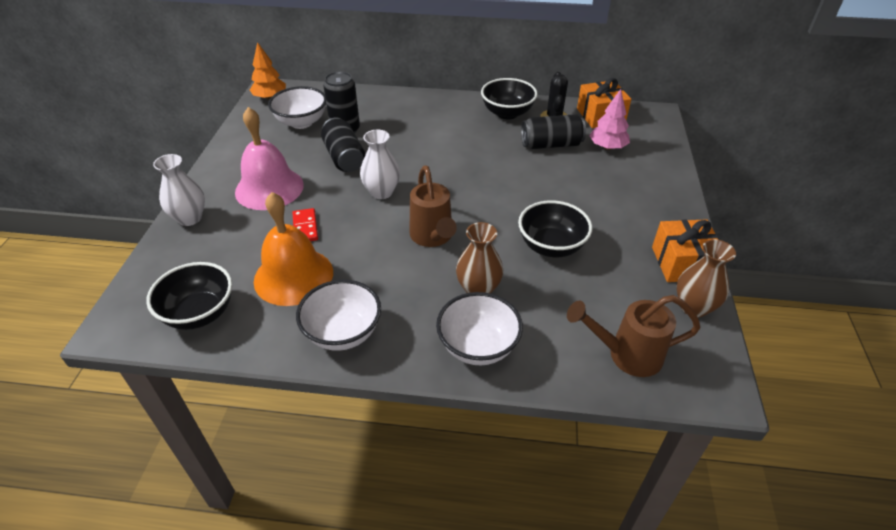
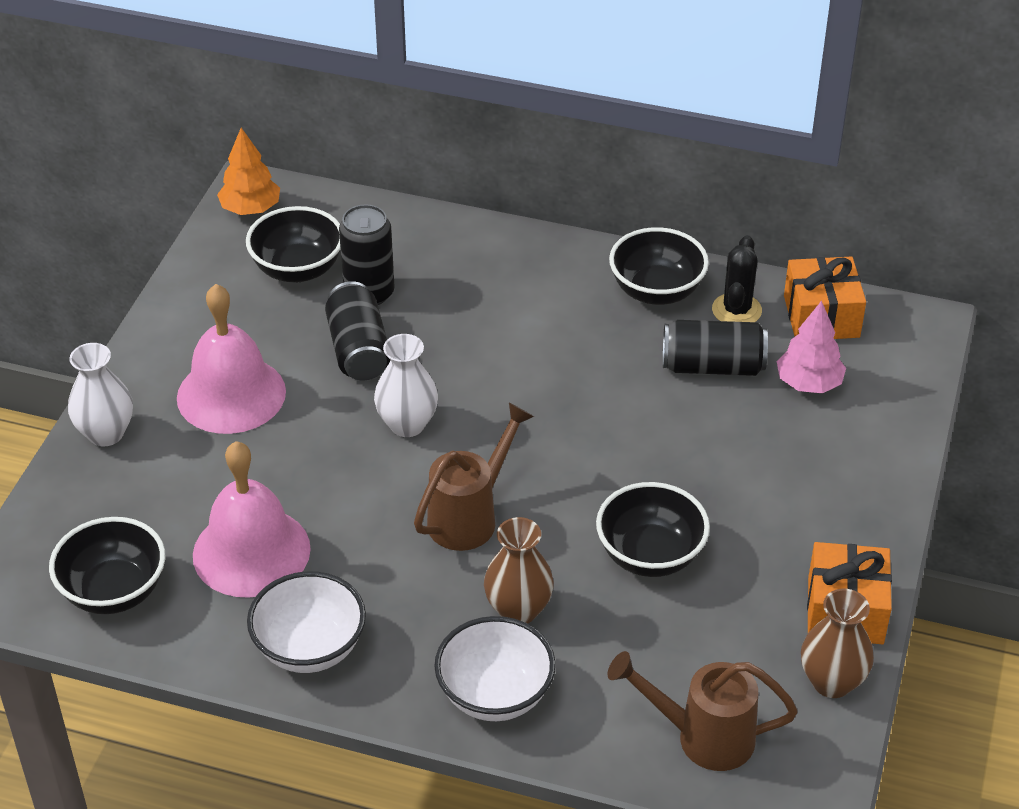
camera: 10 degrees right, 0 degrees up
orange bell [254,192,333,306] -> pink bell [193,441,311,598]
white bowl [268,86,326,129] -> black bowl [246,206,341,282]
red domino [292,208,318,241] -> none
brown watering can [409,165,457,247] -> brown watering can turned 135 degrees counterclockwise [414,403,534,551]

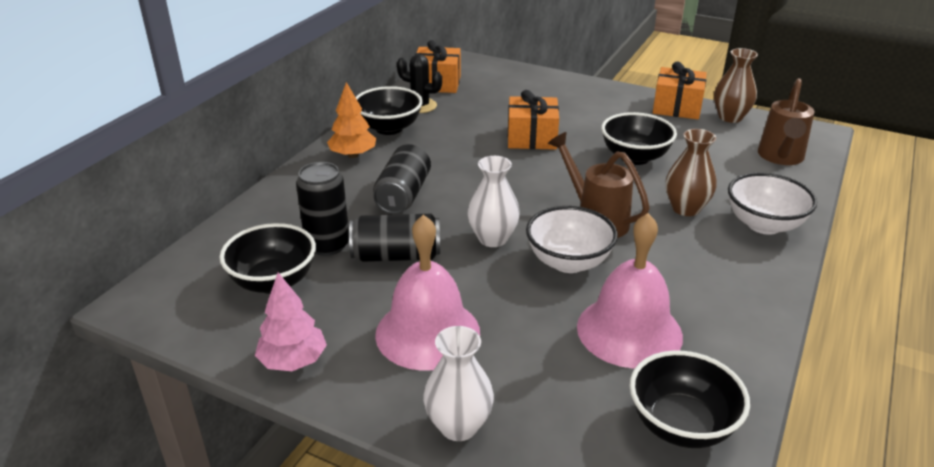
camera: 80 degrees left, 10 degrees down
orange tree [217,128,280,215] -> orange tree moved to [327,82,376,158]
white bowl [247,571,366,673] -> white bowl moved to [526,206,618,273]
black can [663,320,768,376] -> black can moved to [373,144,431,214]
pink tree [777,301,846,393] -> pink tree moved to [255,273,327,371]
none -> orange gift [508,90,559,150]

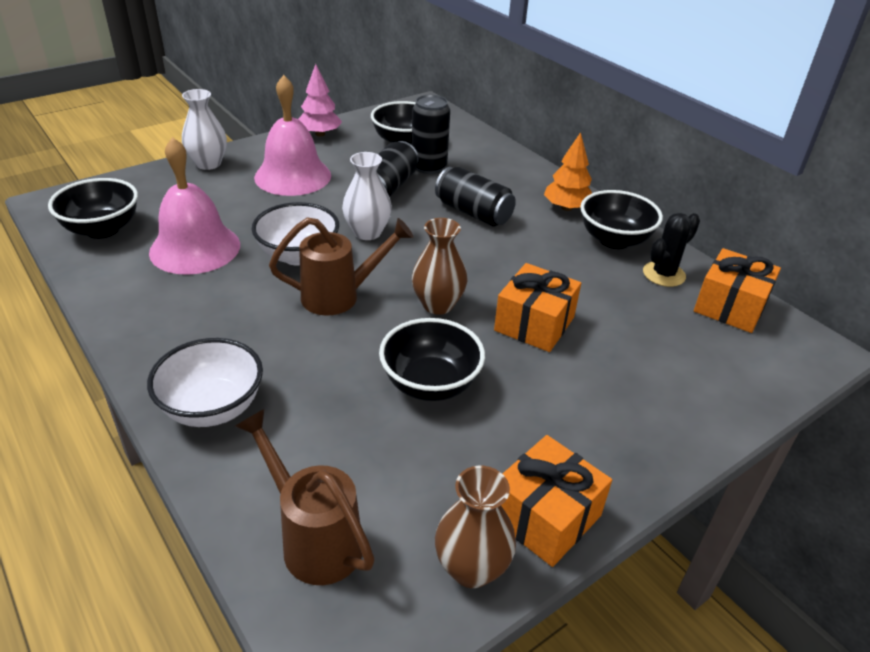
camera: 115 degrees right, 5 degrees up
brown vase [666,129,717,216] -> brown vase moved to [412,218,467,315]

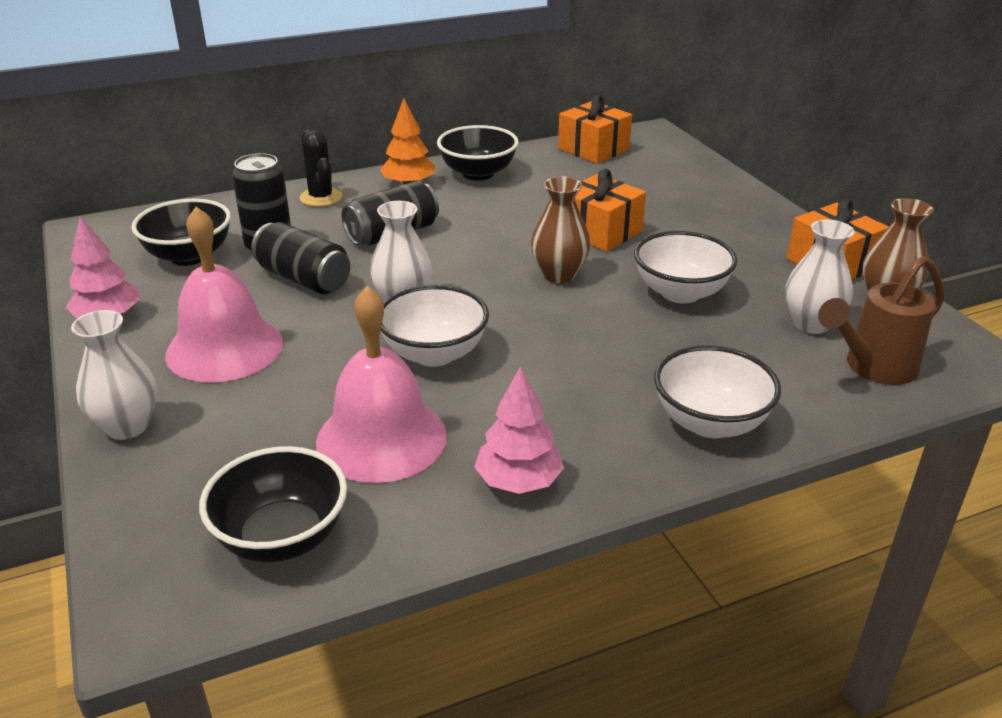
camera: 75 degrees left, 5 degrees down
brown watering can [269,217,413,316] -> none
black bowl [379,318,485,401] -> white bowl [634,231,738,304]
black cactus [643,213,700,287] -> black cactus moved to [300,130,342,207]
none -> pink tree [474,366,564,494]
none -> white vase [785,220,854,334]

